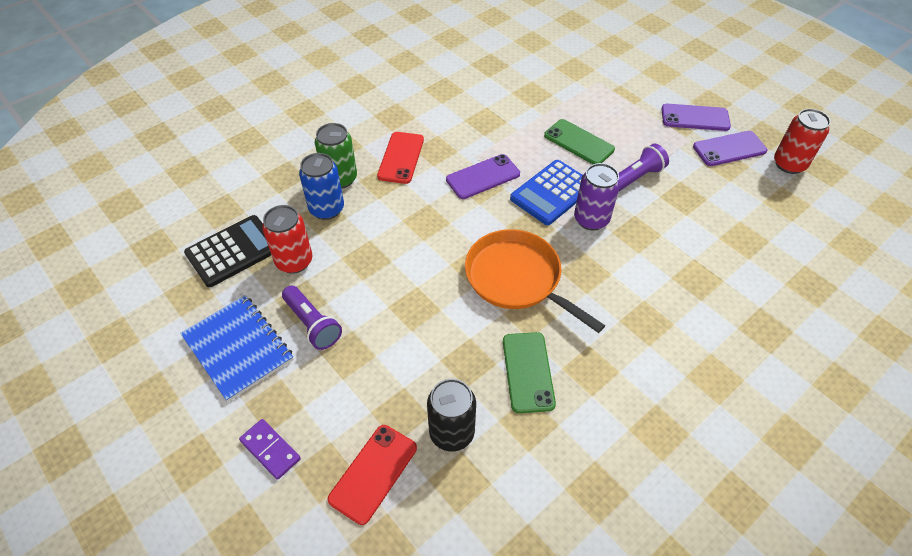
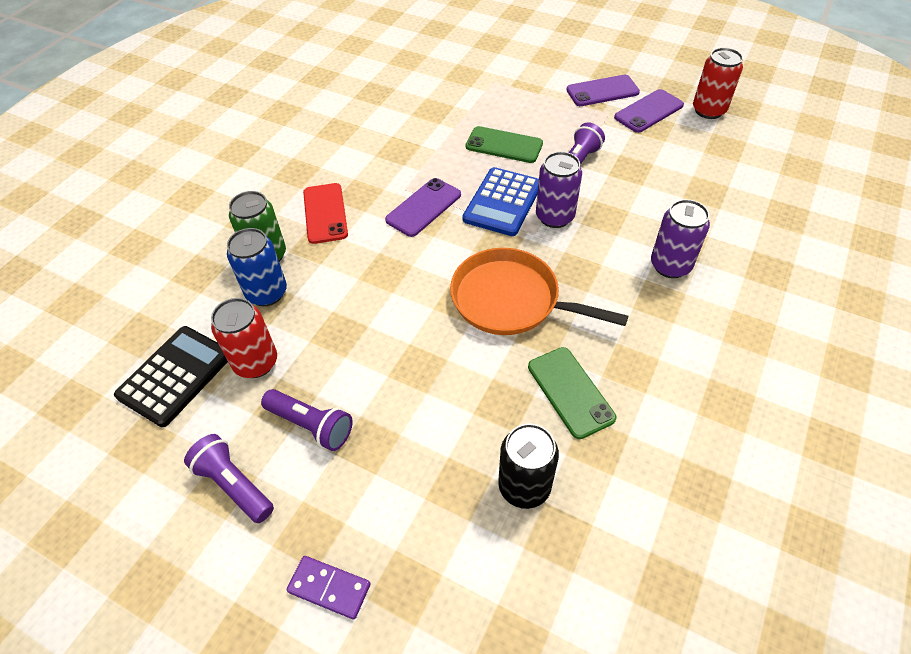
camera: 20 degrees left, 0 degrees up
blue notebook [180,295,294,402] -> purple flashlight [184,434,274,523]
red phone [328,425,417,525] -> none
none -> purple can [651,199,710,278]

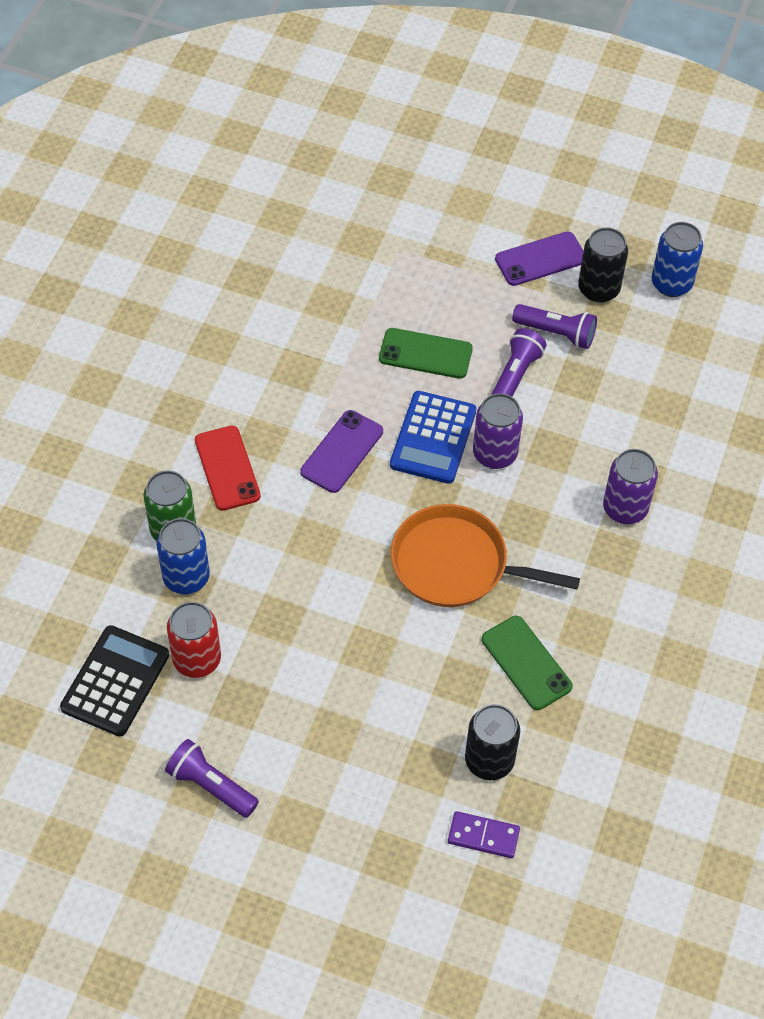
camera: 10 degrees left, 5 degrees up
purple flashlight [261,389,353,451] -> purple flashlight moved to [512,304,597,349]
purple domino [287,556,370,619] -> purple domino moved to [448,811,520,858]
purple phone [614,89,684,133] -> black can [578,227,628,303]
red can [693,48,743,119] -> blue can [652,222,703,297]

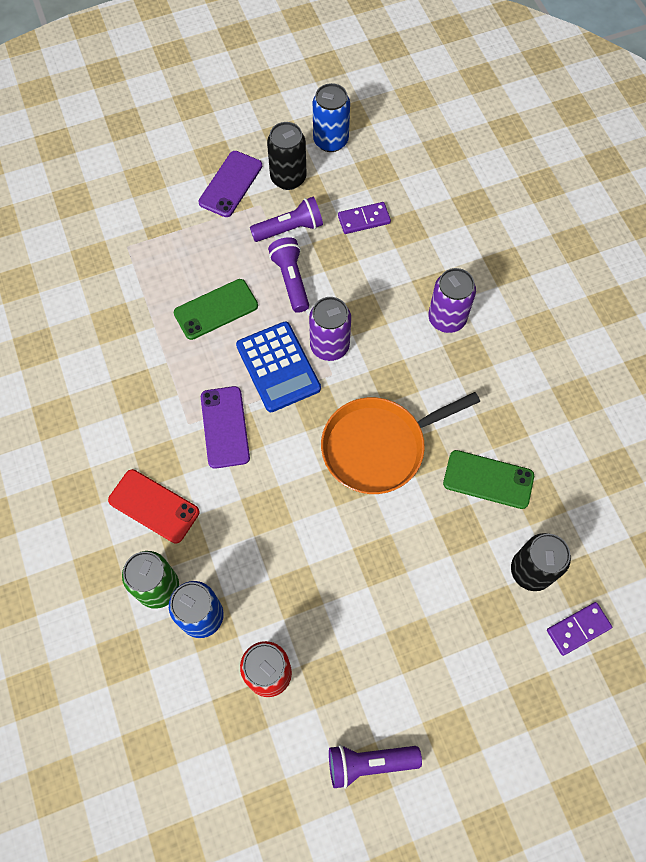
camera: 40 degrees left, 10 degrees up
black calculator [60,625,169,737] -> none
none -> purple domino [338,202,391,234]

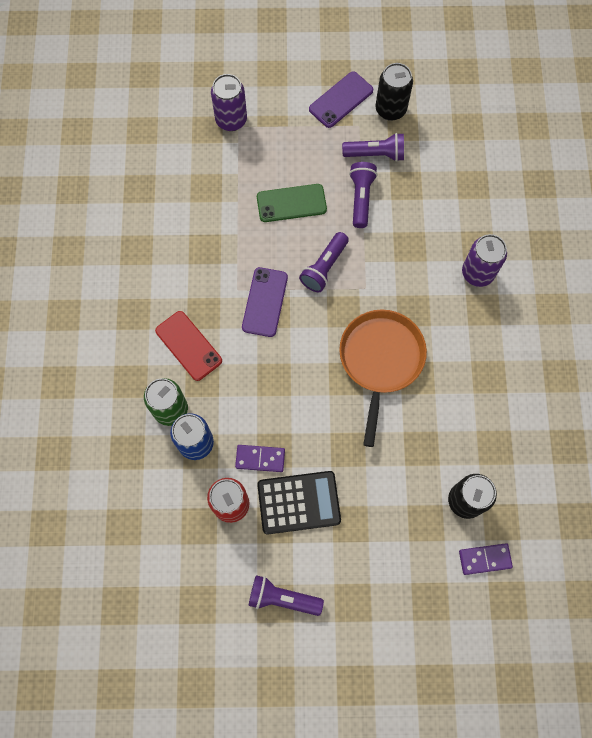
camera: 20 degrees right, 5 degrees up
blue calculator [236,322,321,412] -> purple flashlight [299,232,349,292]
purple can [309,297,351,361] -> purple can moved to [211,74,247,131]
blue can [313,83,350,152] -> none
orange pan [321,392,480,494] -> orange pan turned 105 degrees clockwise [339,310,427,447]
purple domino [338,202,391,234] -> purple domino moved to [235,445,285,472]
green phone [443,450,534,509] -> none
none -> black calculator [257,471,341,534]

